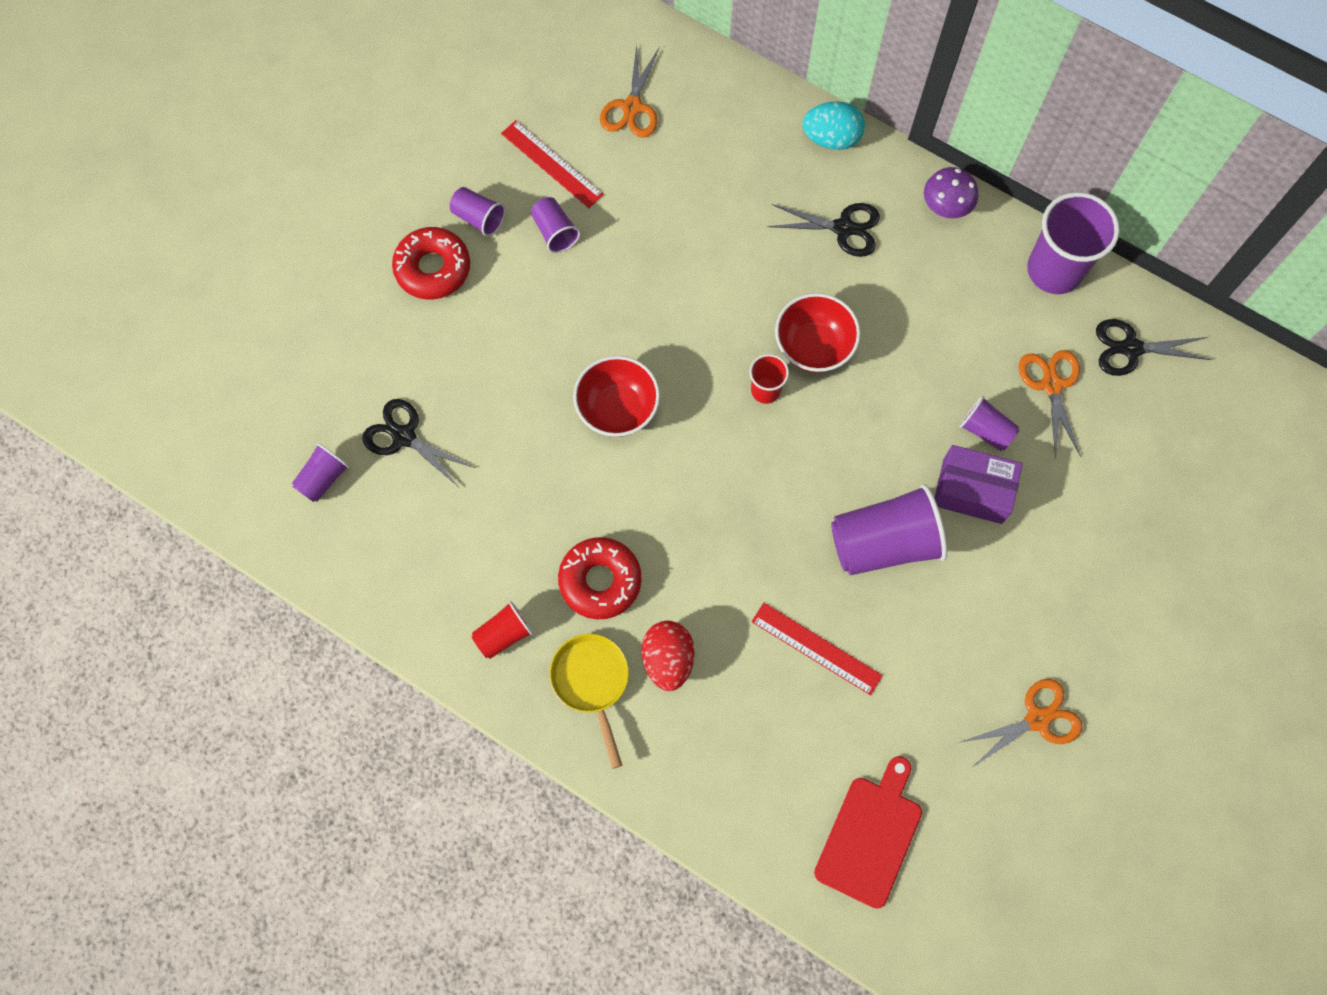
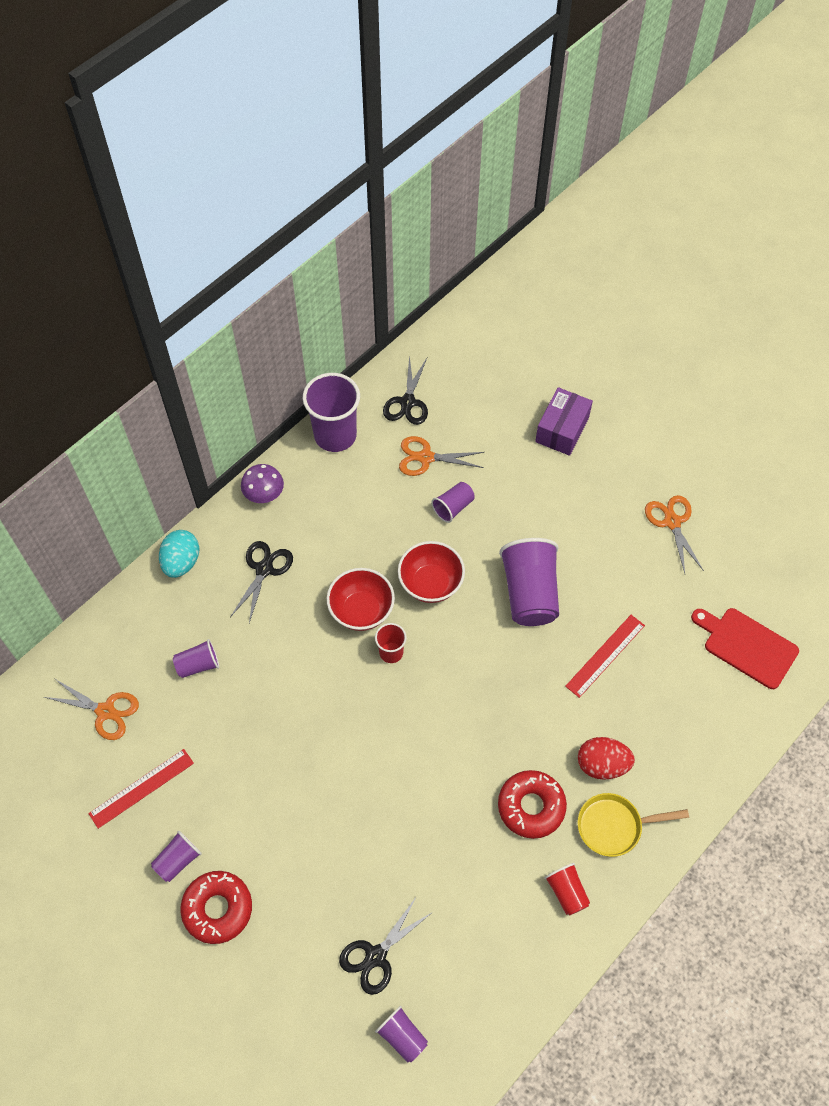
camera: 80 degrees left, 10 degrees down
purple cup [531,197,580,253] -> purple cup moved to [173,639,219,678]
red bowl [573,356,660,437] -> red bowl moved to [398,541,465,603]
purple box [935,445,1023,524] -> purple box moved to [535,387,593,456]

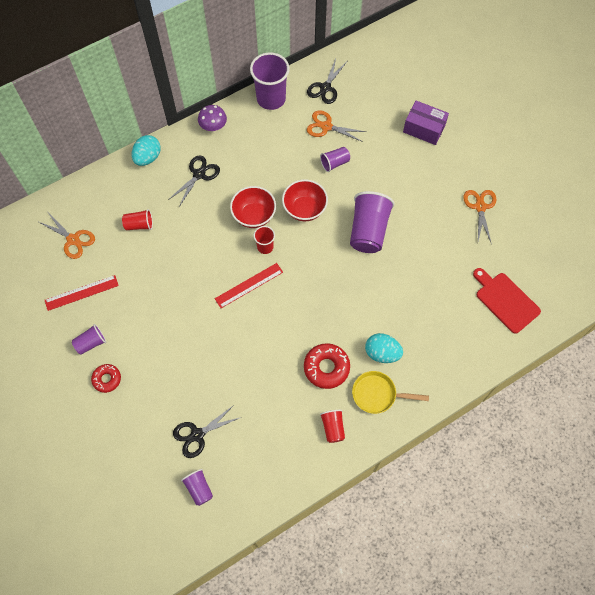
camera: 15 degrees right, 5 degrees up
purple cup [173,639,219,678] -> red cup [122,209,153,230]
red donut [180,871,252,944] -> red donut [91,364,121,393], size x0.63
purple box [535,387,593,456] -> purple box turned 75 degrees clockwise [403,101,449,145]
red ruler [565,615,645,698] -> red ruler moved to [215,263,283,308]
red egg [578,737,635,780] -> turquoise egg [365,333,403,363]

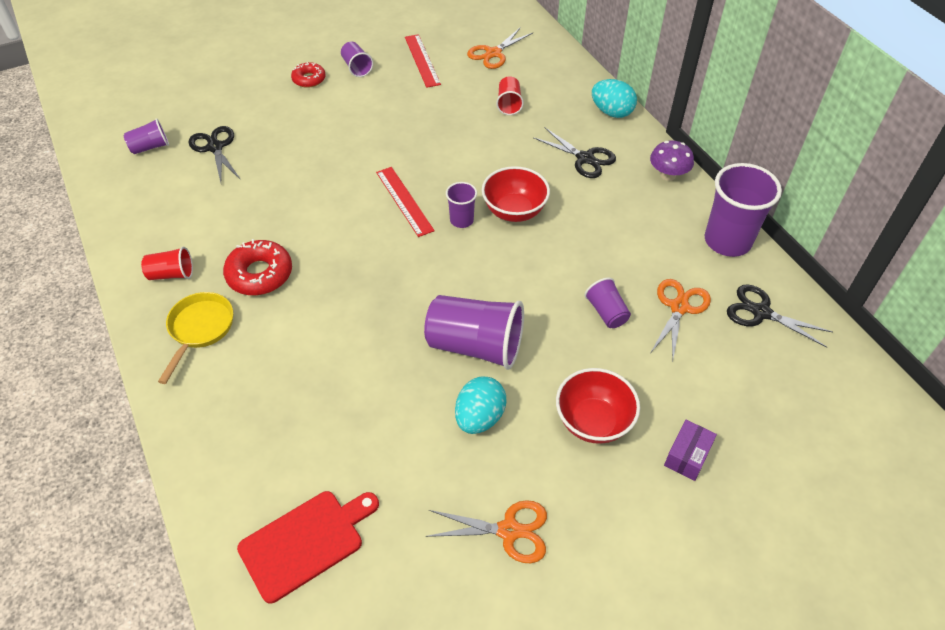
camera: 95 degrees right, 15 degrees down
red cup [254,226,275,254] -> purple cup [446,182,477,228]
red bowl [282,179,328,221] -> red bowl moved to [556,368,640,444]
turquoise egg [365,333,403,363] -> turquoise egg moved to [455,376,507,434]
purple box [403,101,449,145] -> purple box [664,420,717,481], size x0.64

